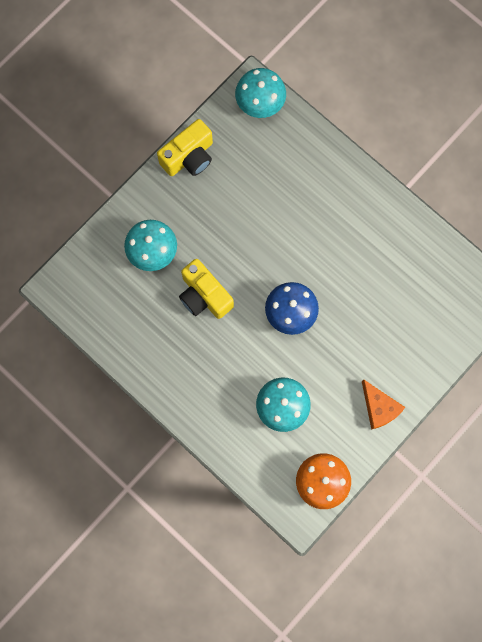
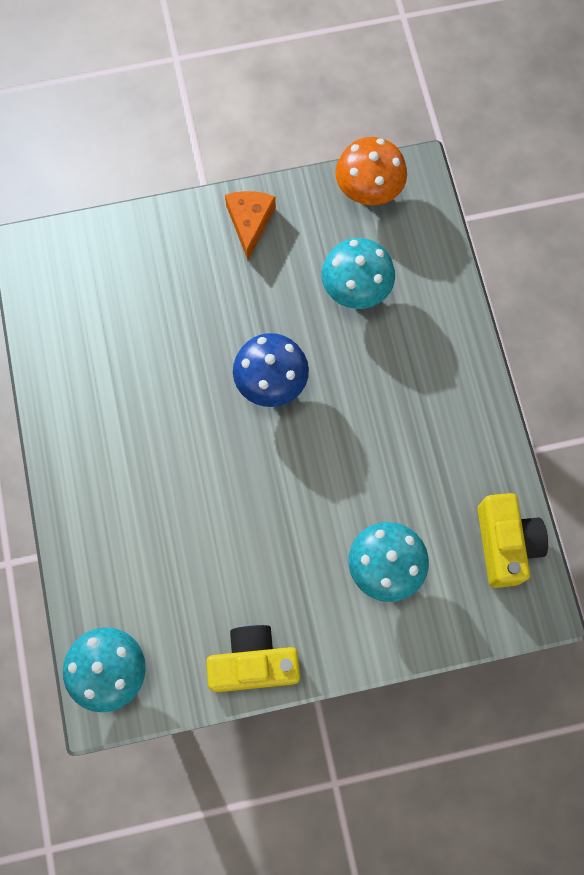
camera: 145 degrees left, 5 degrees down
yellow camera [179,259,234,319] -> yellow camera moved to [477,493,548,588]

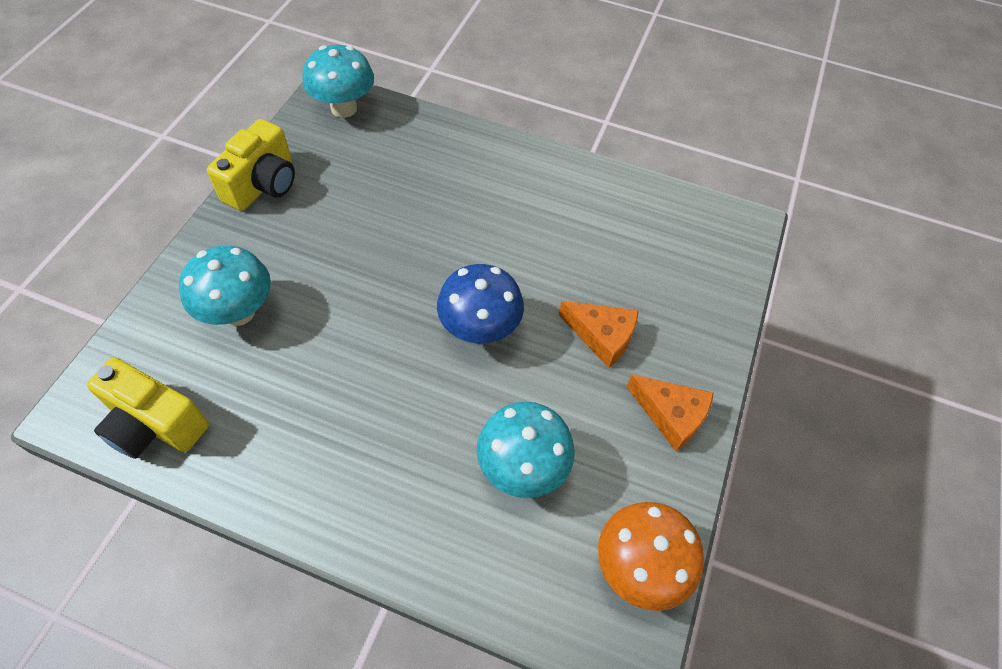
camera: 120 degrees right, 15 degrees down
none -> orange cheese [559,301,639,368]

